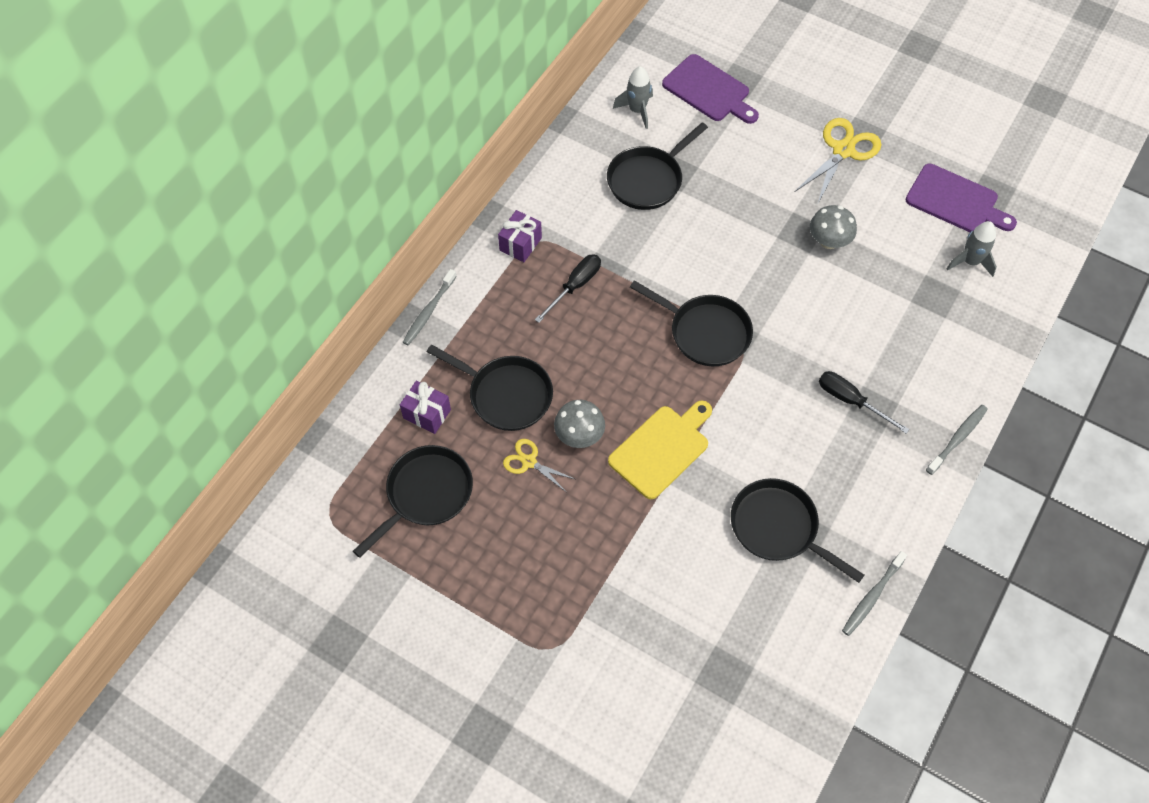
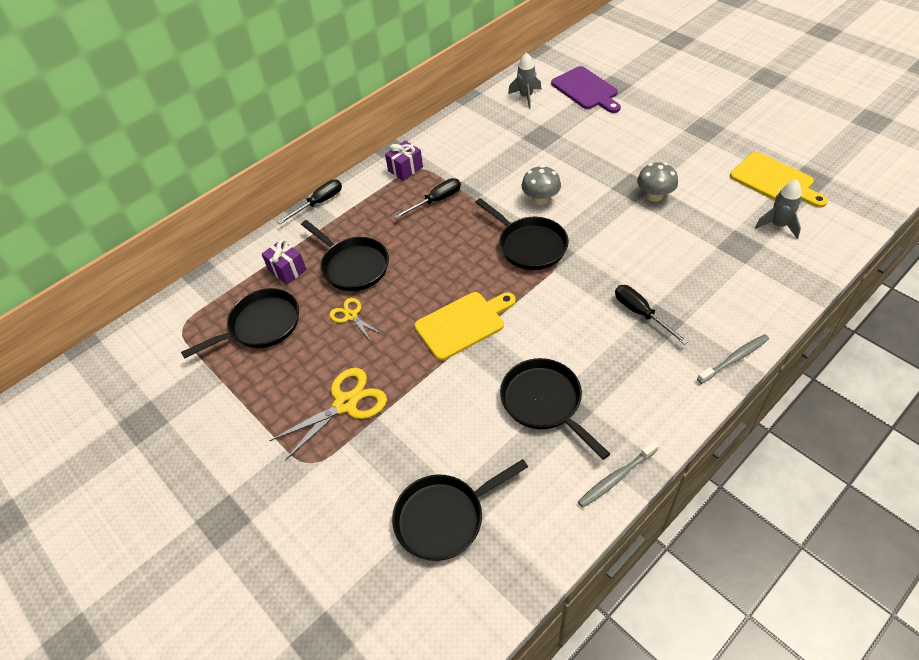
camera: 20 degrees right, 10 degrees down
grey toothbrush [403,269,457,345] -> black screwdriver [278,179,342,224]
grey mushroom [554,400,605,448] -> grey mushroom moved to [521,165,561,205]
black pan [607,122,708,210] -> black pan moved to [392,459,528,561]
yellow scissors [795,118,882,205] -> yellow scissors moved to [269,368,387,461]
purple cutting board [905,164,1017,232] -> yellow cutting board [730,152,828,208]

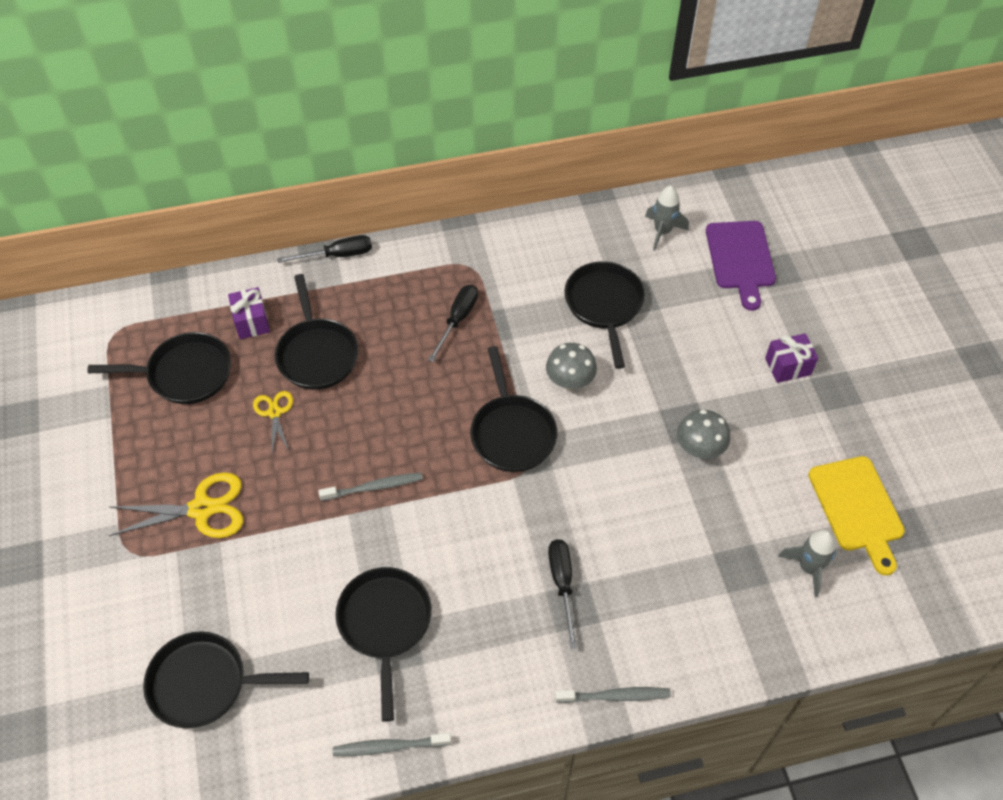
camera: 25 degrees right, 5 degrees up
purple gift [385,141,423,181] -> purple gift moved to [765,333,818,383]
black screwdriver [394,178,461,219] -> black screwdriver turned 60 degrees counterclockwise [428,285,478,362]
yellow cutting board [414,292,516,361] -> grey toothbrush [318,472,423,501]
none -> black pan [564,261,645,369]

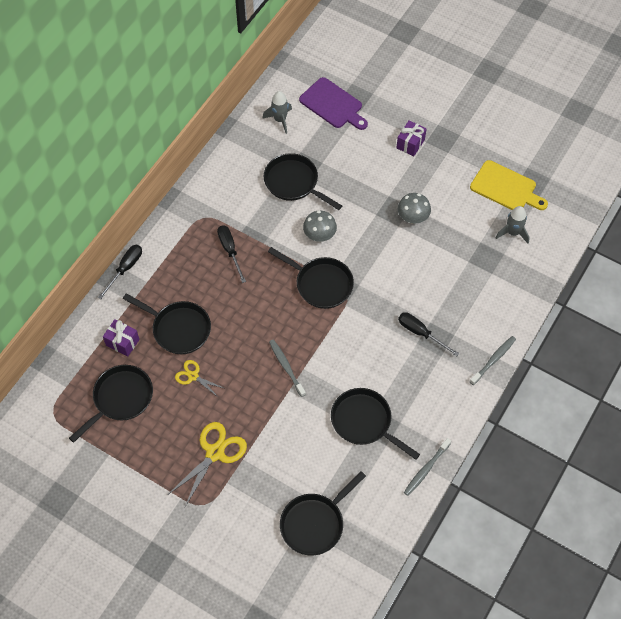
camera: 45 degrees left, 5 degrees up
grey toothbrush [318,472,423,501] -> grey toothbrush turned 60 degrees counterclockwise [269,340,306,397]

